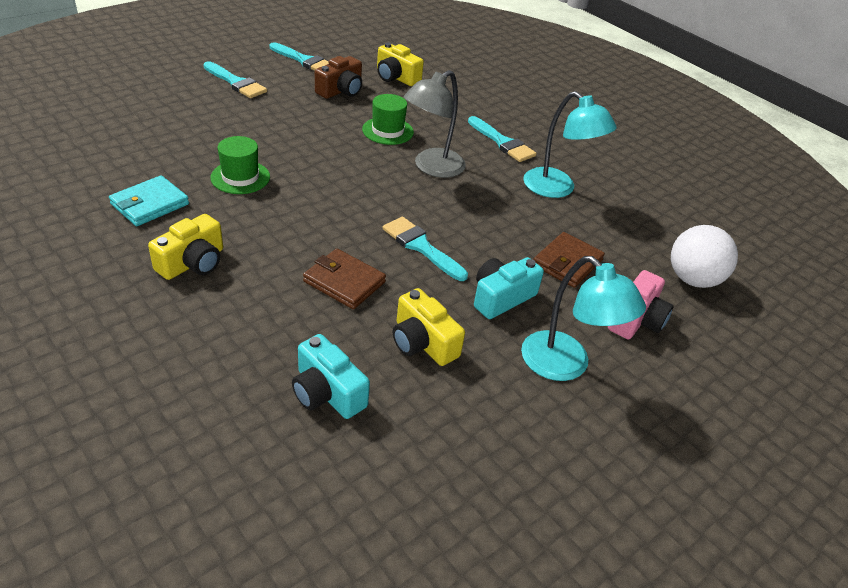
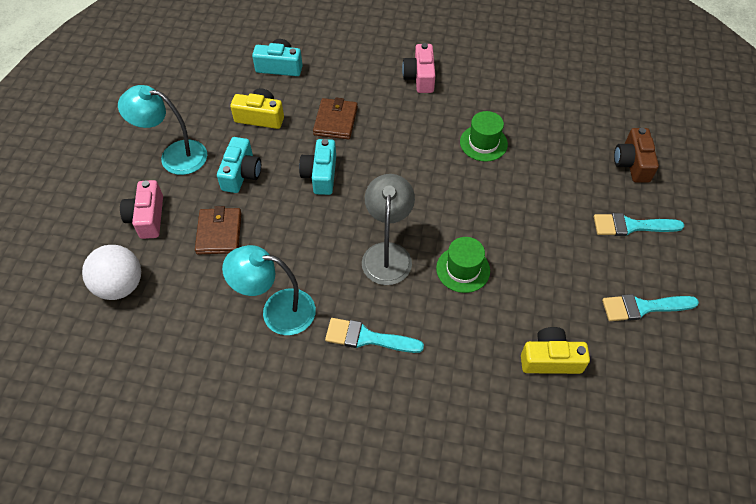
camera: 145 degrees right, 15 degrees up
turquoise wallet [109,175,189,226] -> none
yellow camera [148,214,223,280] -> pink camera [402,43,435,93]
brown wallet [303,249,386,309] -> brown wallet turned 75 degrees counterclockwise [313,98,358,139]
brown camera [315,56,362,99] -> brown camera moved to [614,128,659,183]
turquoise brush [383,216,468,281] -> turquoise camera [299,139,336,195]

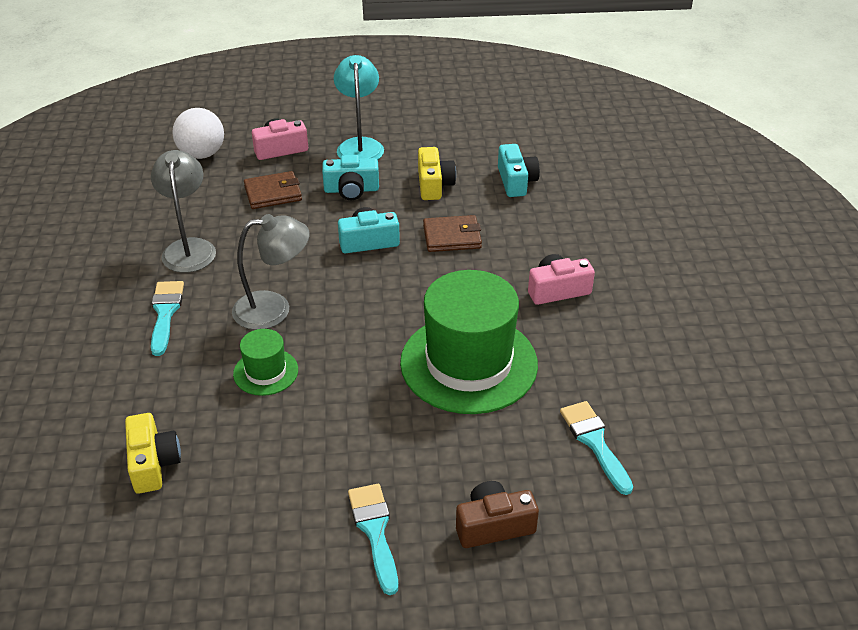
camera: 75 degrees right, 15 degrees down
turquoise lamp [222,245,316,335] -> grey lamp [151,150,216,273]
green hat [460,111,508,162] -> green hat [400,270,538,414], size x2.14
turquoise brush [602,294,699,321] -> turquoise brush moved to [560,401,633,495]

